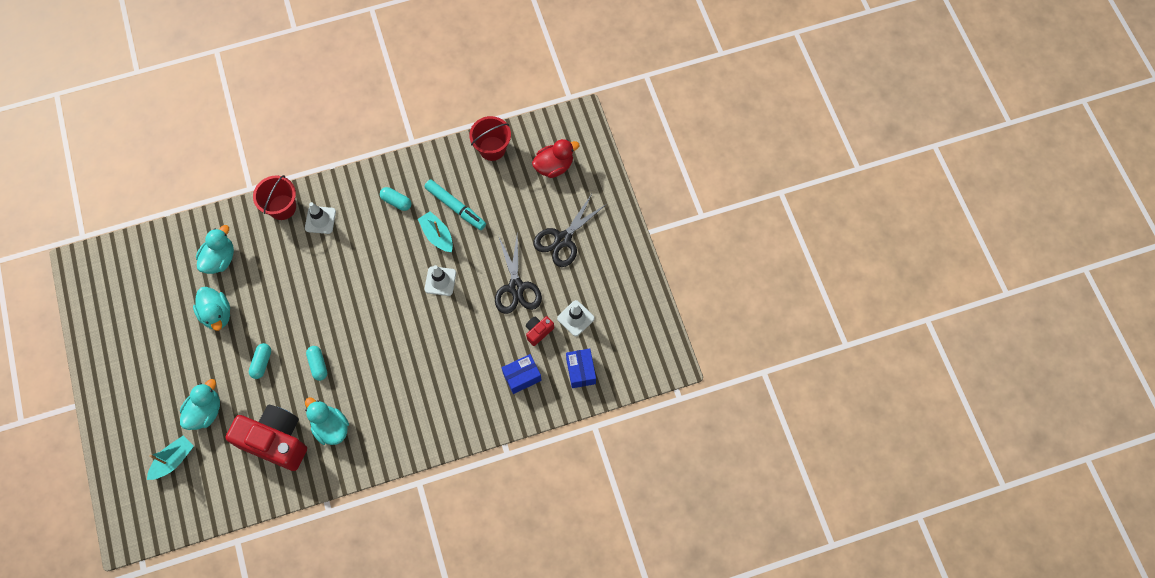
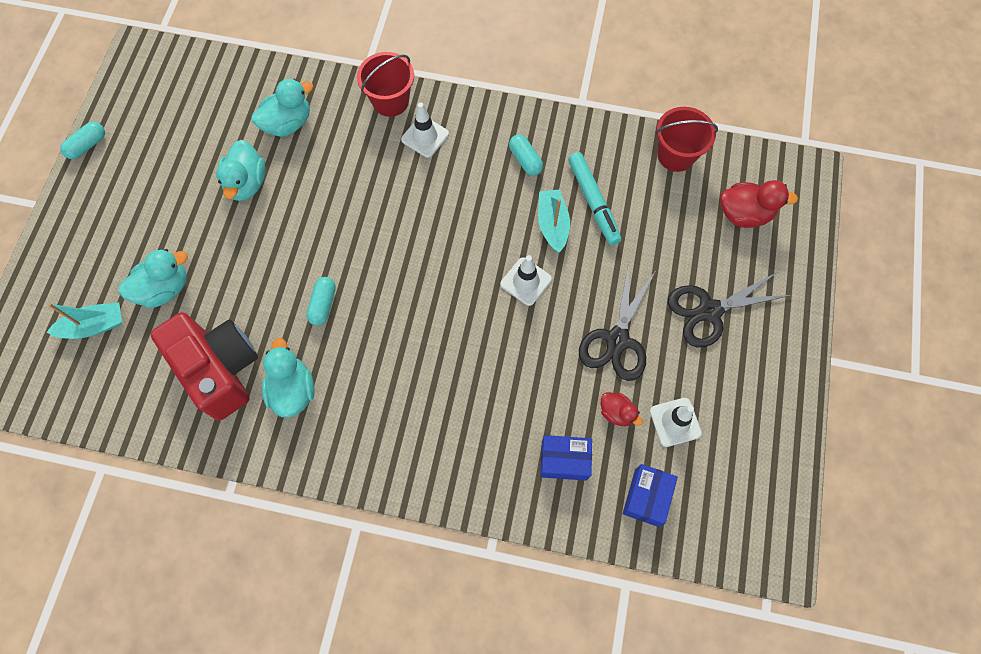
camera: 30 degrees right, 0 degrees up
turquoise capsule [249,343,271,379] -> turquoise capsule moved to [60,122,105,159]
red camera [526,316,554,346] -> red duck [601,392,643,426]

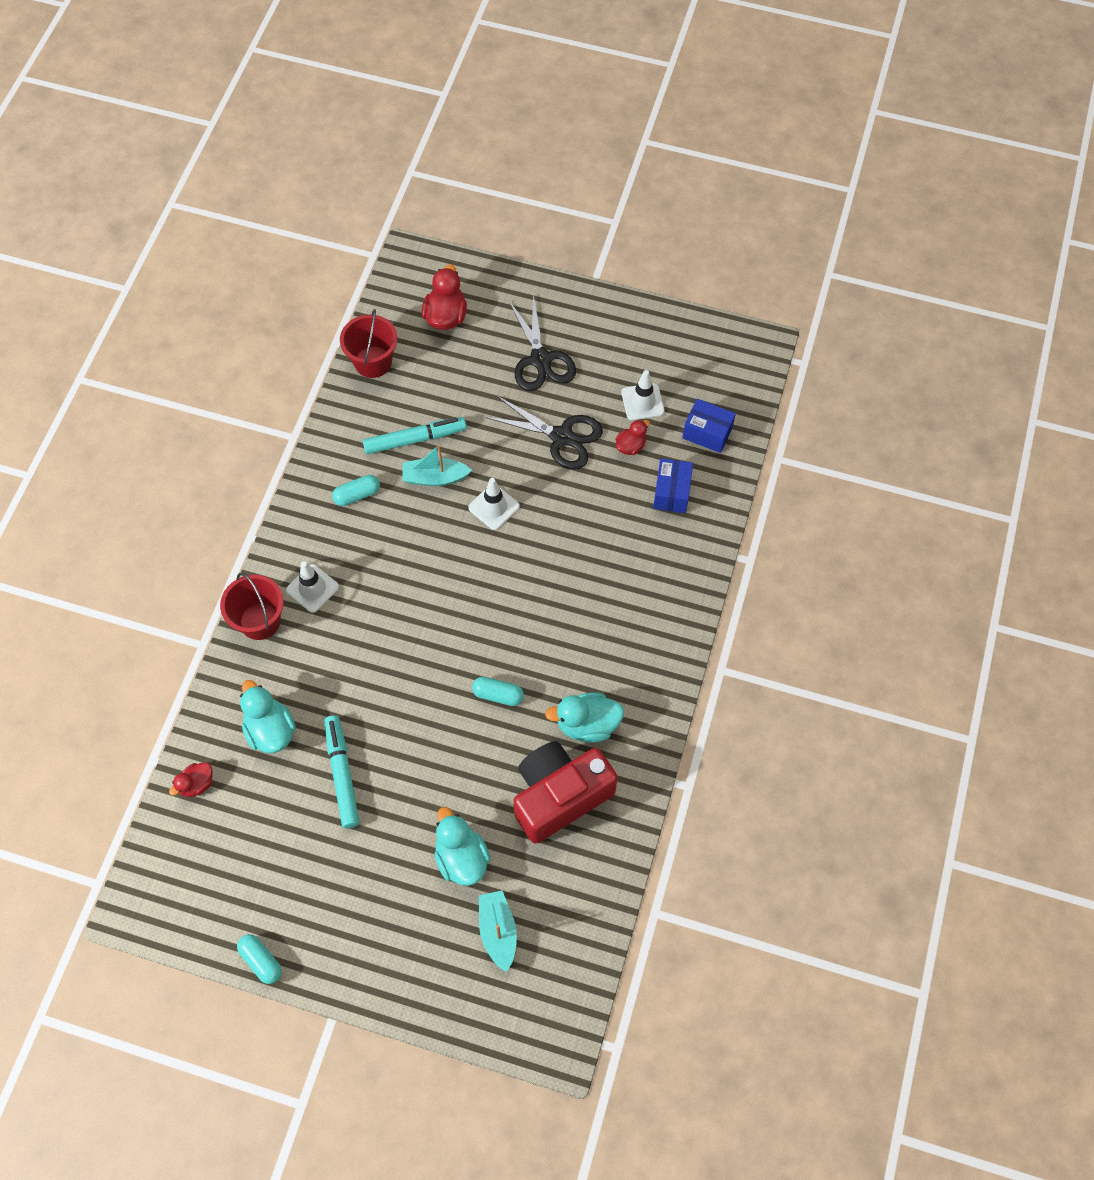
camera: 85 degrees left, 5 degrees down
turquoise duck [216,140,266,201] -> turquoise marker [325,715,359,828]
none -> red duck [169,762,213,797]

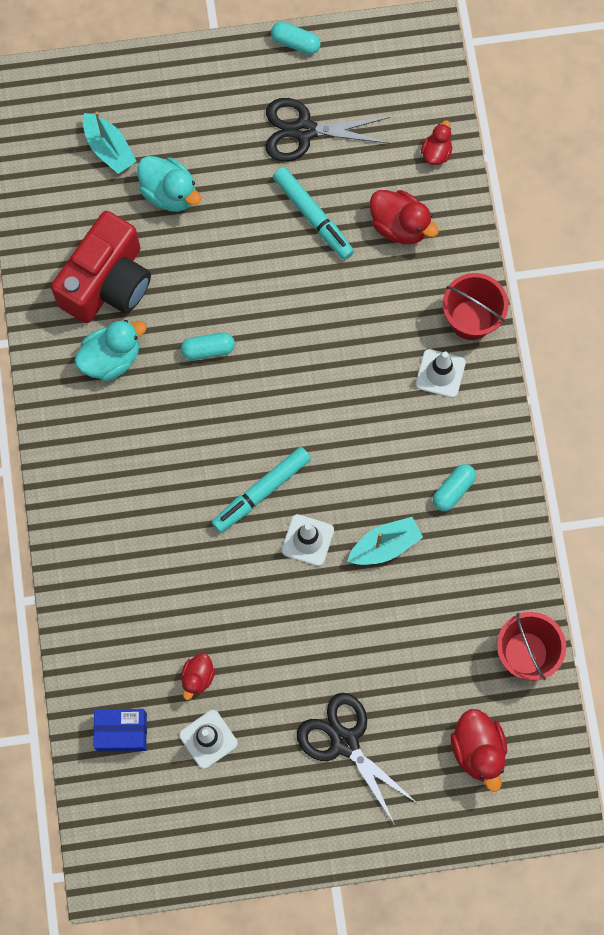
camera: 155 degrees right, 10 degrees up
turquoise duck [240,680,296,753] -> red duck [370,190,439,244]
turquoise marker [363,417,467,454] -> turquoise marker moved to [212,447,311,533]
black scissors [485,396,603,469] -> black scissors moved to [266,98,390,161]
blue box [653,458,693,513] -> none

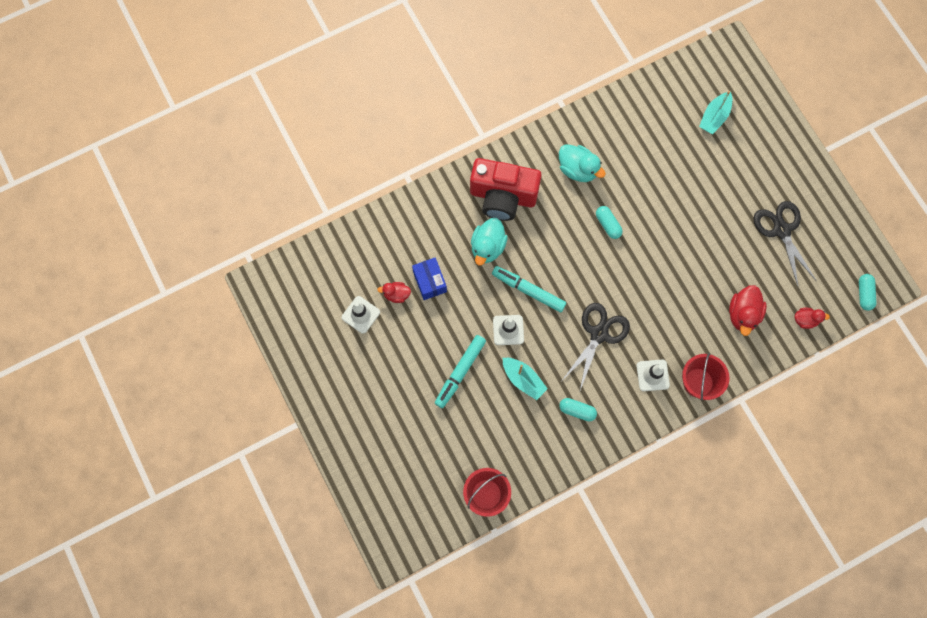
camera: 70 degrees right, 0 degrees up
red camera [51,211,151,323] -> red camera moved to [470,158,542,221]
blue box [93,709,147,751] -> blue box moved to [412,257,447,300]
turquoise duck [137,156,201,212] -> turquoise duck moved to [471,218,508,265]
turquoise capsule [271,22,321,55] -> turquoise capsule moved to [859,274,877,311]
turquoise marker [273,167,354,260] -> turquoise marker moved to [435,335,486,408]
black scissors [297,693,418,825] -> black scissors moved to [563,303,630,390]
red duck [451,709,507,792] -> none

